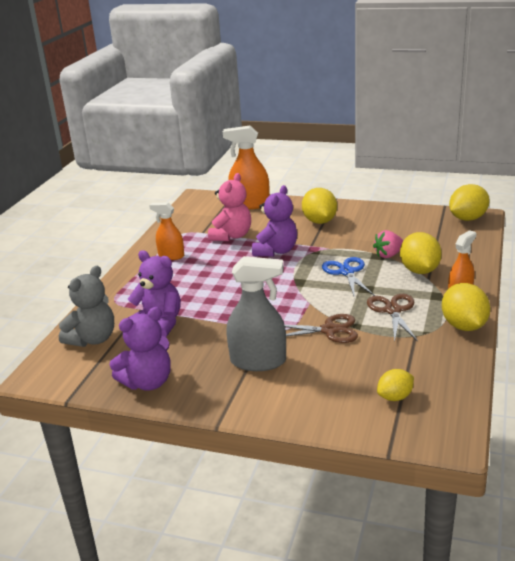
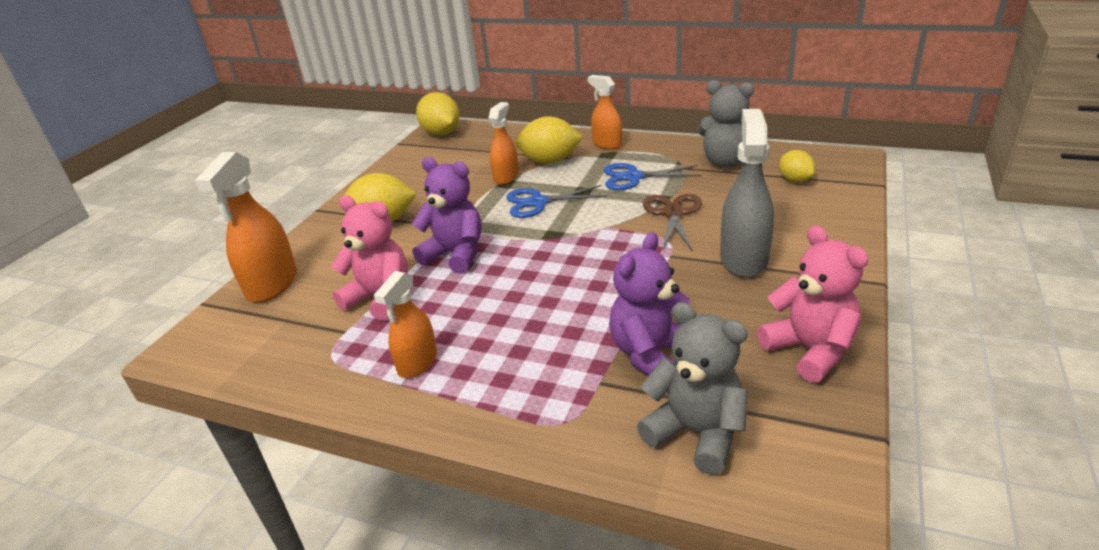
camera: 85 degrees left, 5 degrees up
purple teddy bear [110,307,171,391] -> pink teddy bear [757,225,868,383]
brown scissors [367,294,418,342] -> blue scissors [604,163,702,190]
pink strawberry [373,230,403,258] -> orange spray bottle [489,102,519,185]
yellow lemon [442,283,490,331] -> none
none -> grey teddy bear [698,80,754,168]

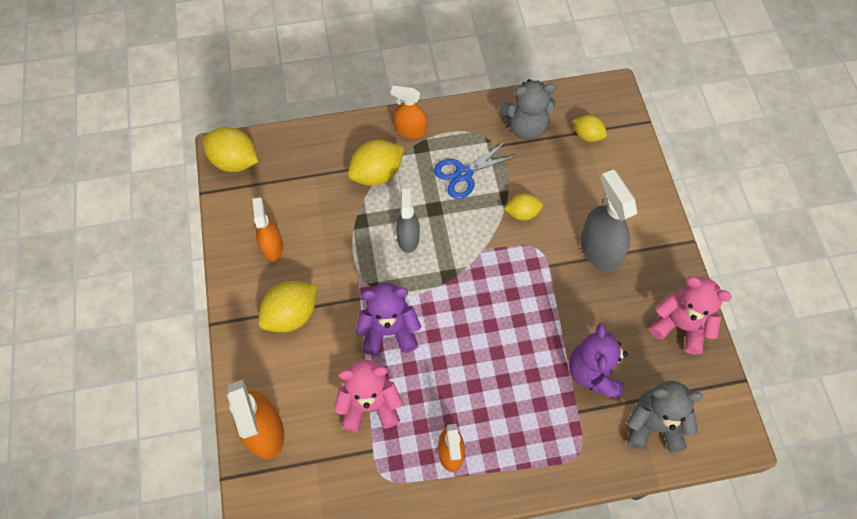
camera: 35 degrees left, 30 degrees up
orange spray bottle [489,102,519,185] -> orange spray bottle moved to [253,197,283,261]
blue scissors [506,185,607,218] -> grey spray bottle [396,189,420,253]
brown scissors [643,194,702,251] -> yellow lemon [504,193,543,221]

